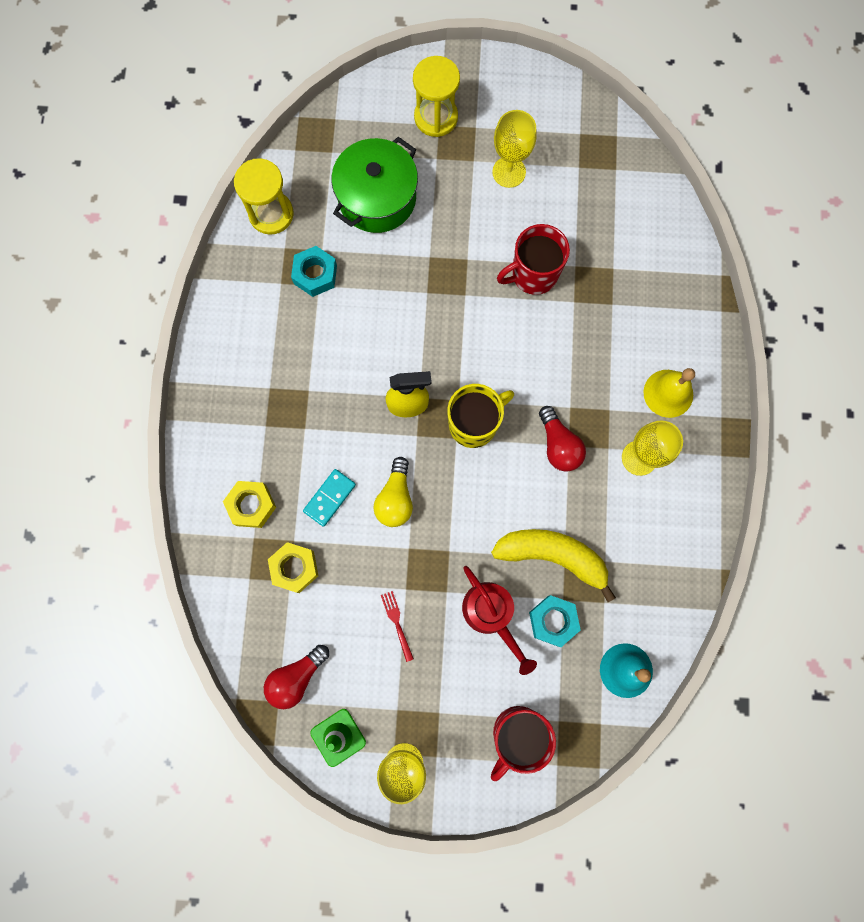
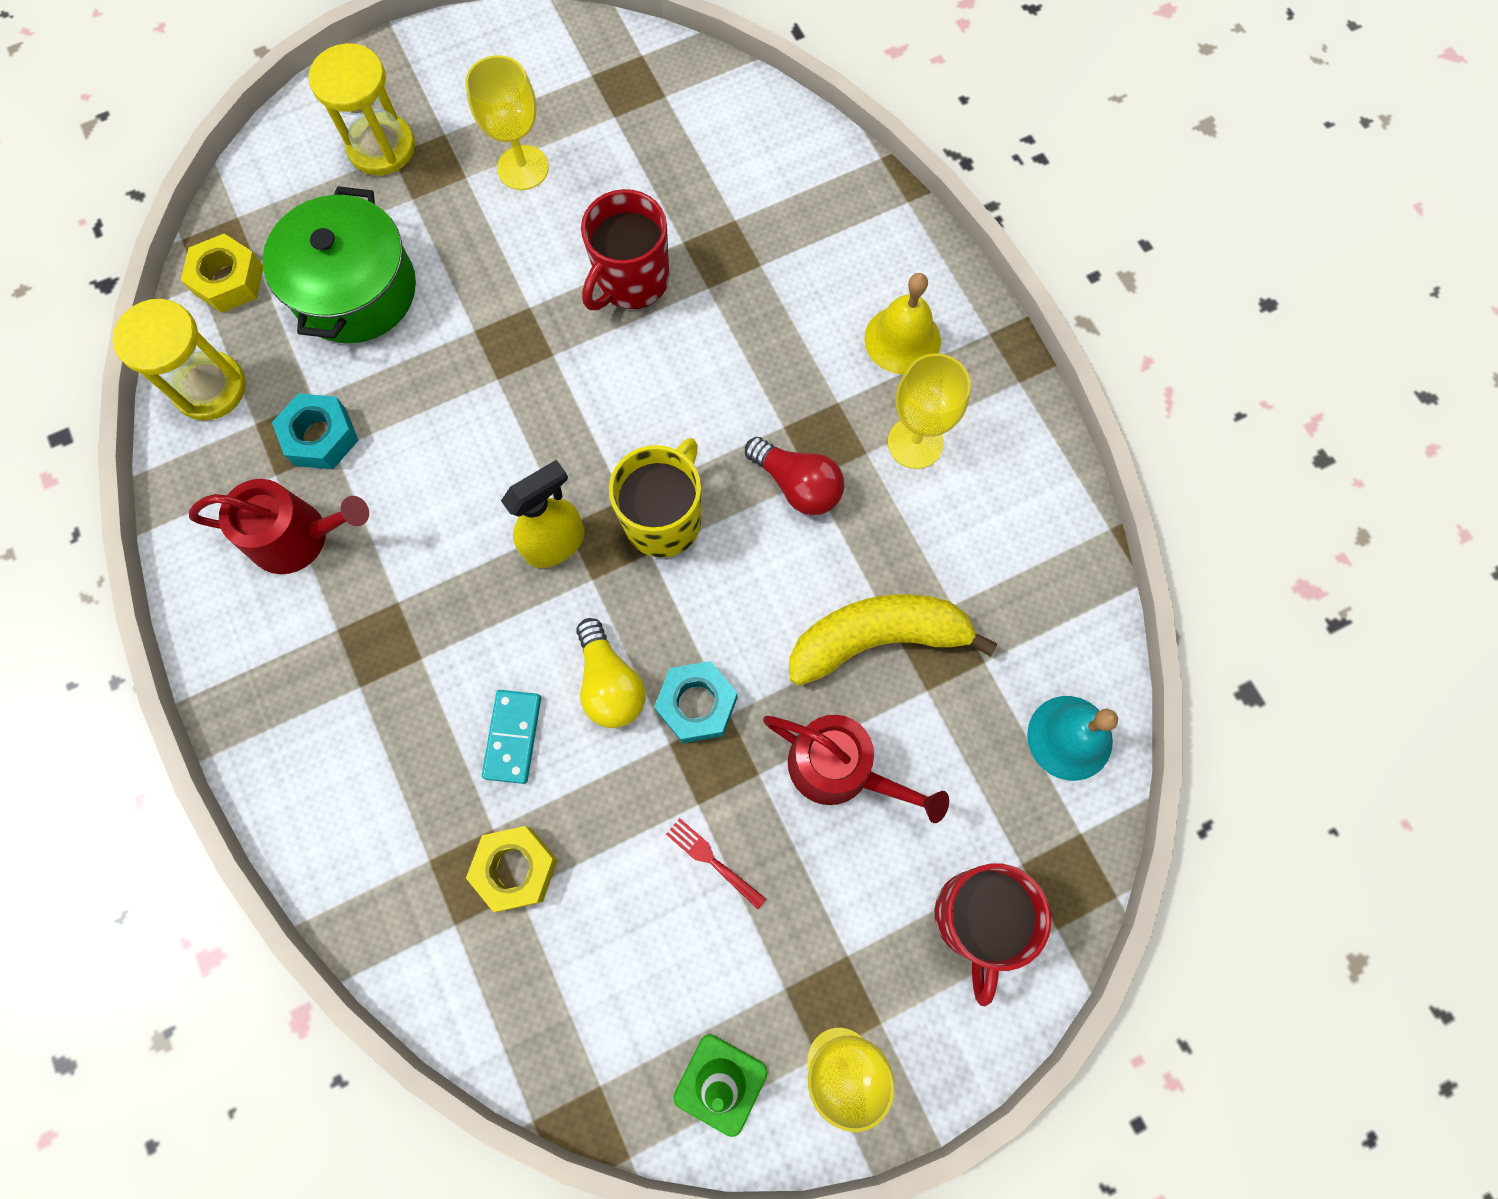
camera: 30 degrees left, 5 degrees down
yellow nut [223,481,276,528] -> yellow nut moved to [181,234,263,313]
red light bulb [264,645,329,709] -> none
turquoise nut [529,595,581,647] -> turquoise nut moved to [654,661,737,743]
none -> red watering can [189,479,369,574]

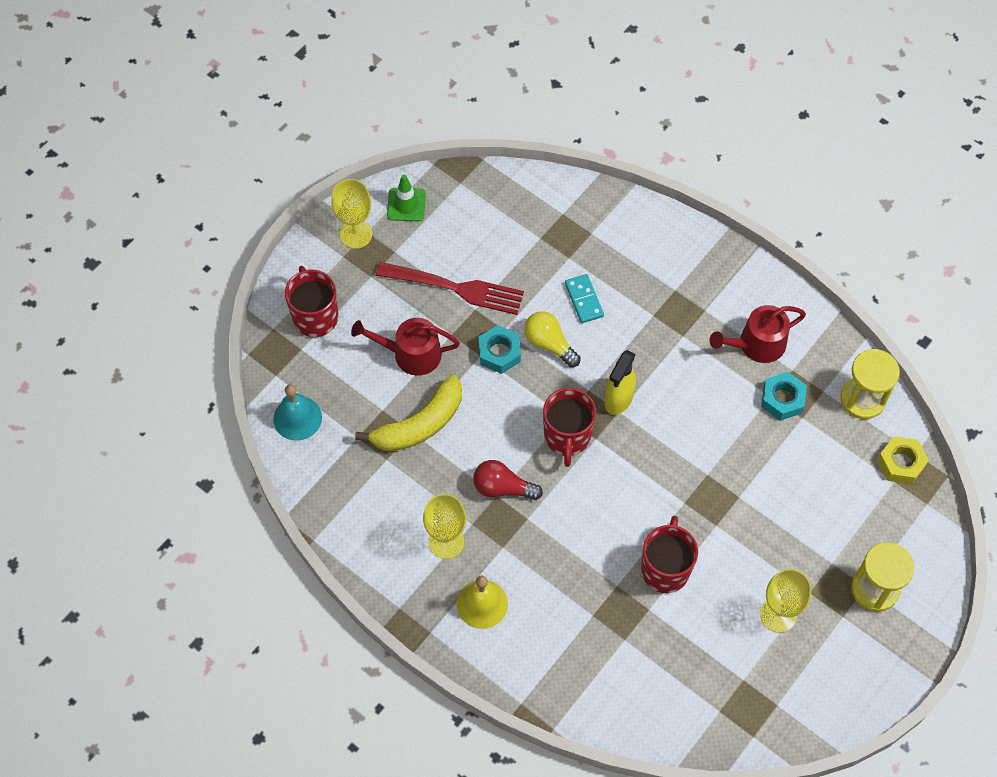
camera: 155 degrees right, 10 degrees down
green pot [262,186,416,343] -> none
yellow nut [466,826,558,912] -> none
yellow mug [609,438,701,558] -> red mug [543,388,596,467]
red fork [666,818,766,909] -> red fork [376,262,524,315], size x2.35

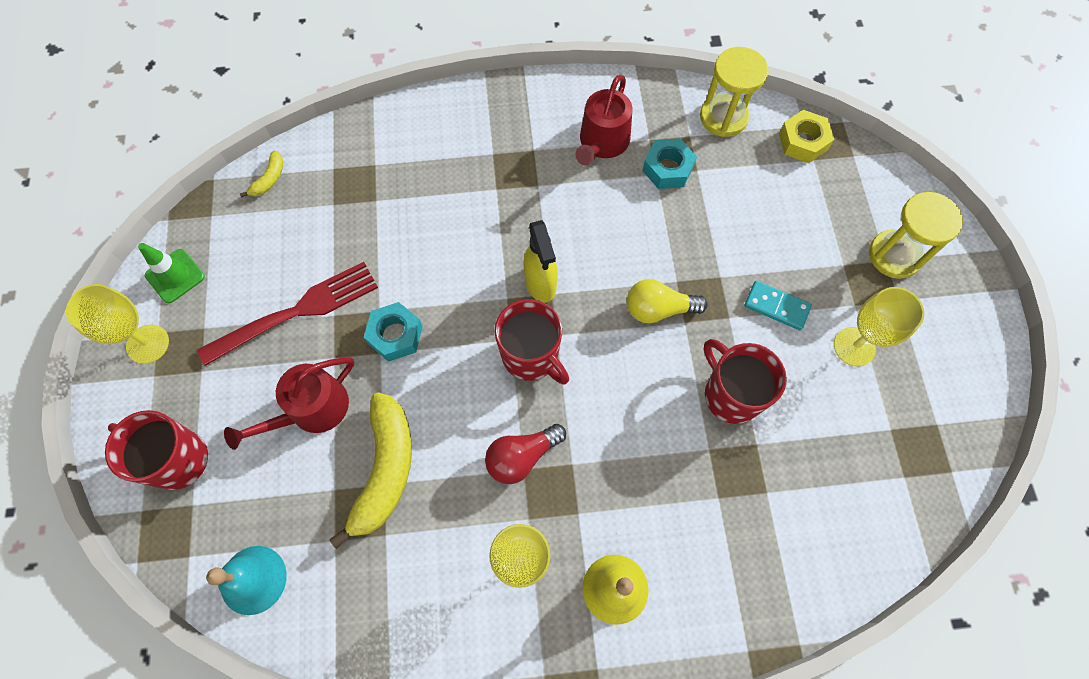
camera: 45 degrees left, 5 degrees up
yellow light bulb [524,311,581,367] -> yellow light bulb moved to [627,279,707,323]
turquoise domino [565,274,604,323] -> turquoise domino moved to [744,281,812,330]
none -> yellow banana [240,150,283,197]

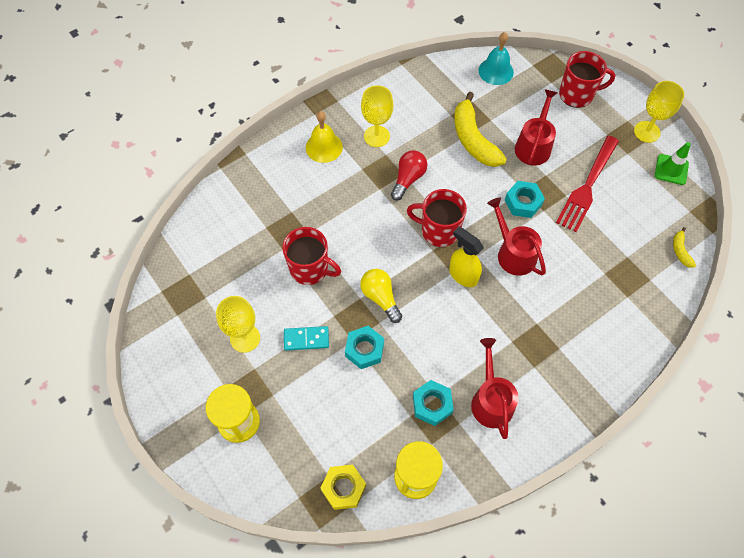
camera: 150 degrees right, 5 degrees down
yellow light bulb [627,279,707,323] -> yellow light bulb turned 90 degrees counterclockwise [360,269,402,323]
none -> turquoise nut [345,326,384,369]
none -> red watering can [487,198,546,276]

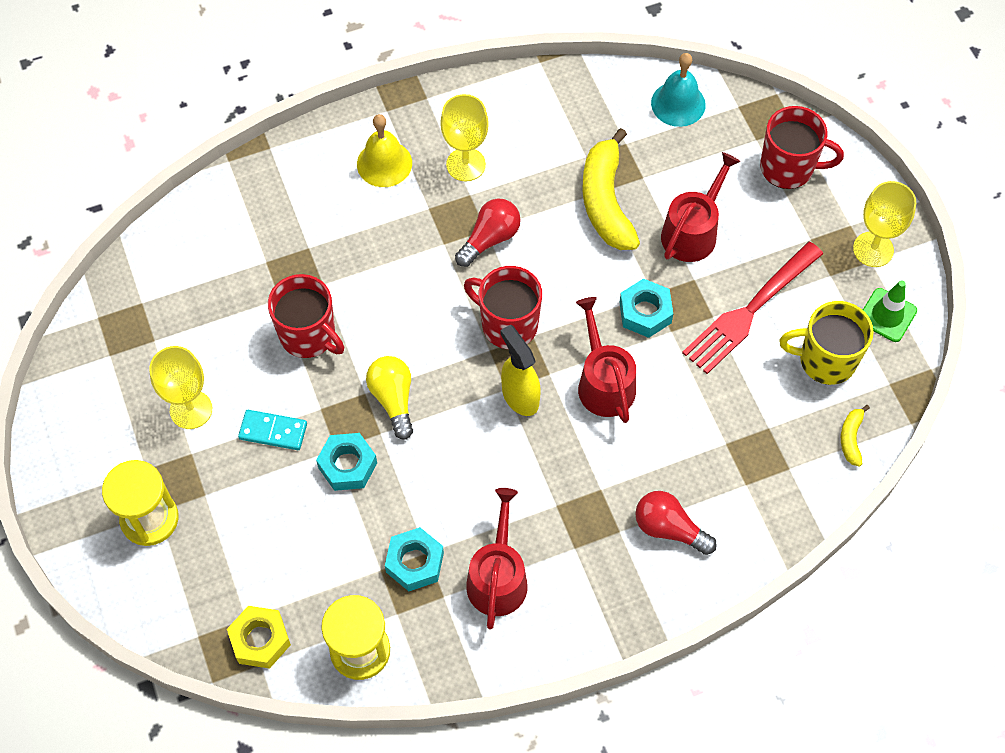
camera: 15 degrees right, 0 degrees up
none -> red light bulb [635,491,717,555]
none -> yellow mug [779,301,874,385]

